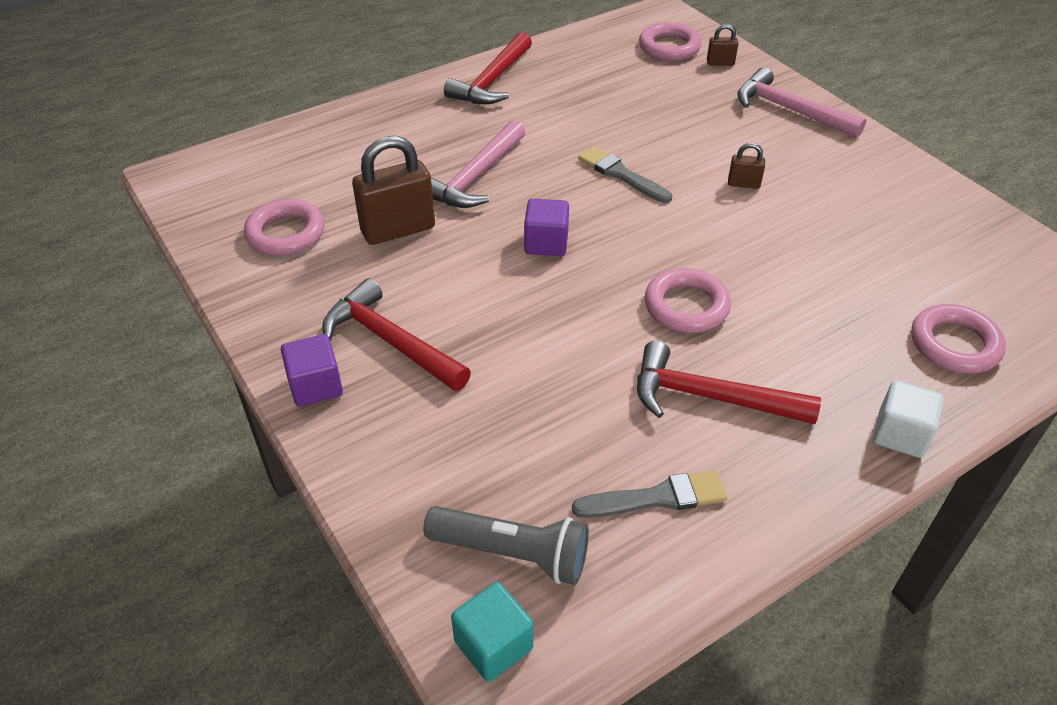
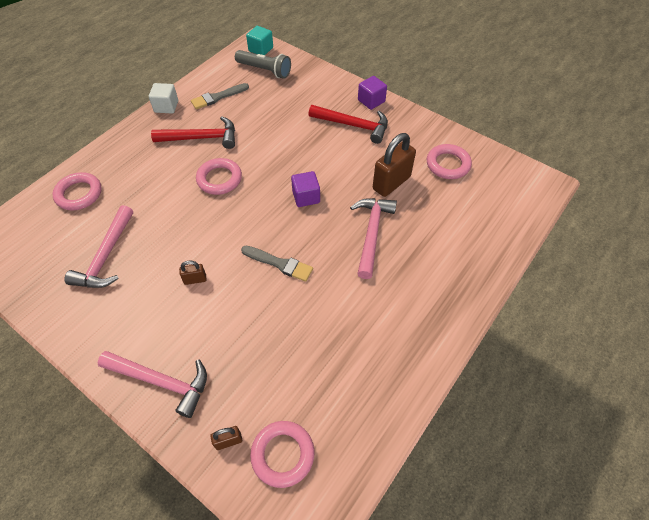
camera: 160 degrees right, 10 degrees up
grey flashlight [423,506,589,585] -> grey flashlight turned 150 degrees counterclockwise [235,50,291,79]
red hammer [444,32,532,104] -> none
white cube [873,380,944,458] -> white cube moved to [149,83,178,114]
none -> pink hammer [64,205,133,288]

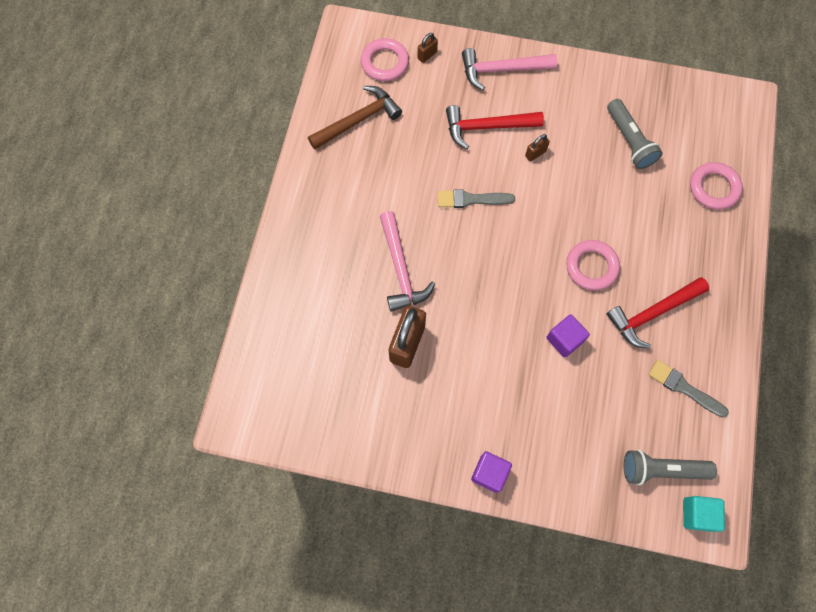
camera: 155 degrees right, 15 degrees up
pink hammer [64,205,133,288] -> grey flashlight [607,99,663,169]
white cube [149,83,178,114] -> none
grey brush [191,83,249,109] -> grey brush turned 90 degrees counterclockwise [648,360,729,418]
purple cube [291,171,320,207] -> purple cube moved to [547,314,590,357]
red hammer [308,105,388,144] -> red hammer moved to [446,105,544,149]
pink ring [427,144,472,179] -> none
none -> brown hammer [308,86,402,150]

